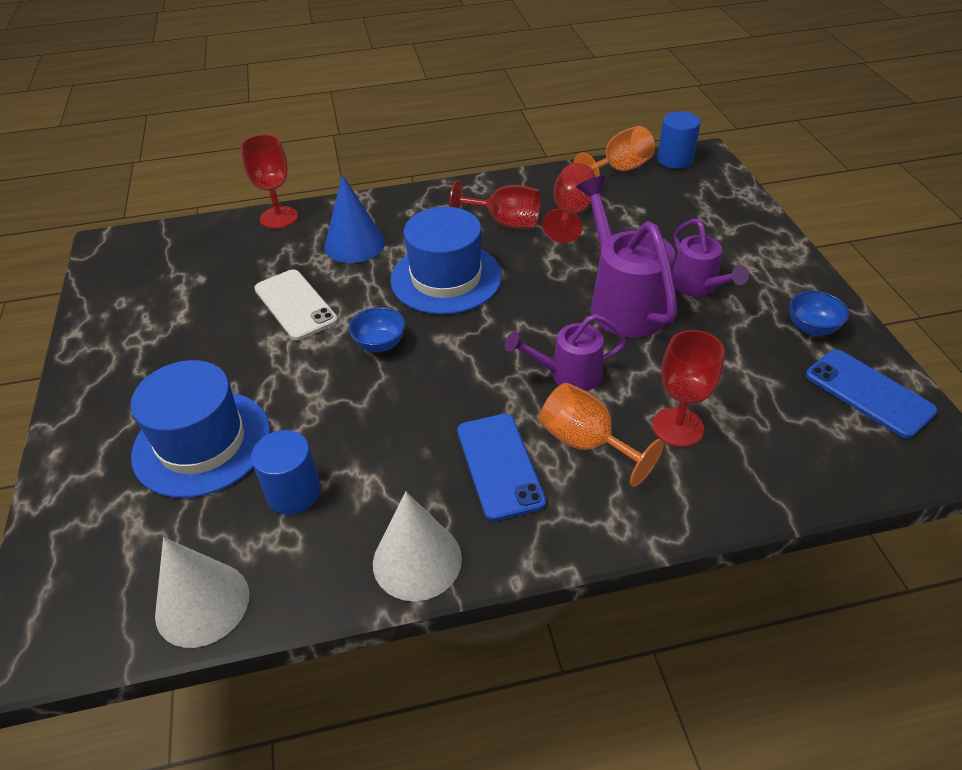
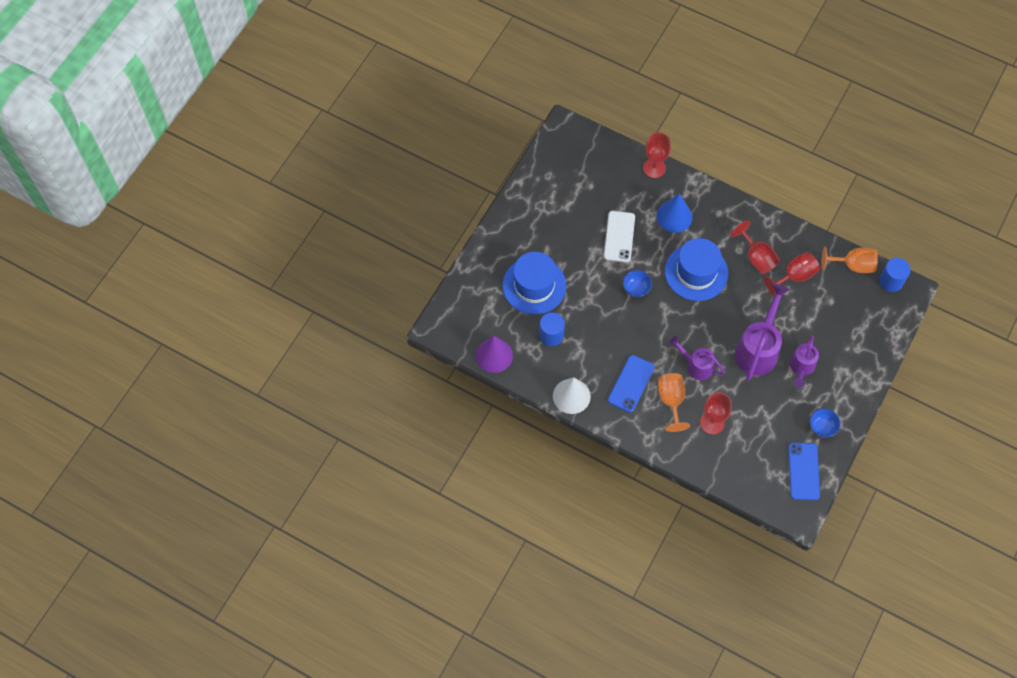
camera: 40 degrees right, 20 degrees up
white cone [155,537,249,648] -> purple cone [476,336,513,373]

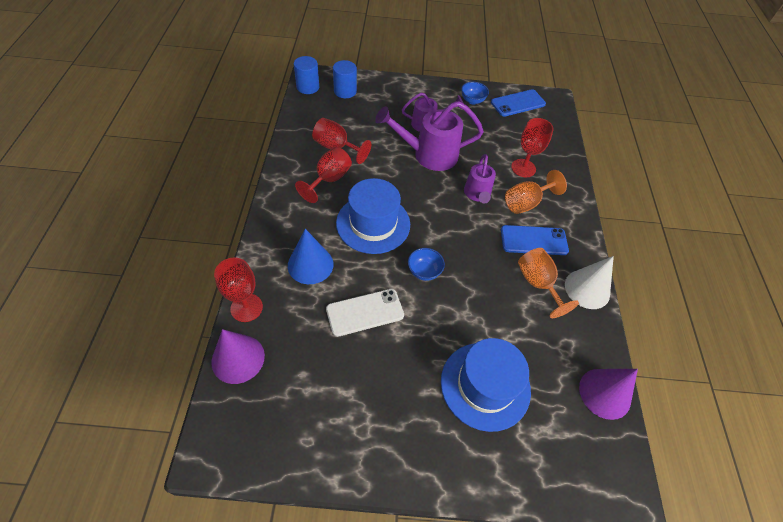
camera: 120 degrees left, 10 degrees down
blue cylinder [539,312,565,346] -> blue cylinder moved to [333,60,357,98]
orange goblet [822,247,878,273] -> orange goblet moved to [518,248,579,318]
none -> purple cone [211,329,265,384]

